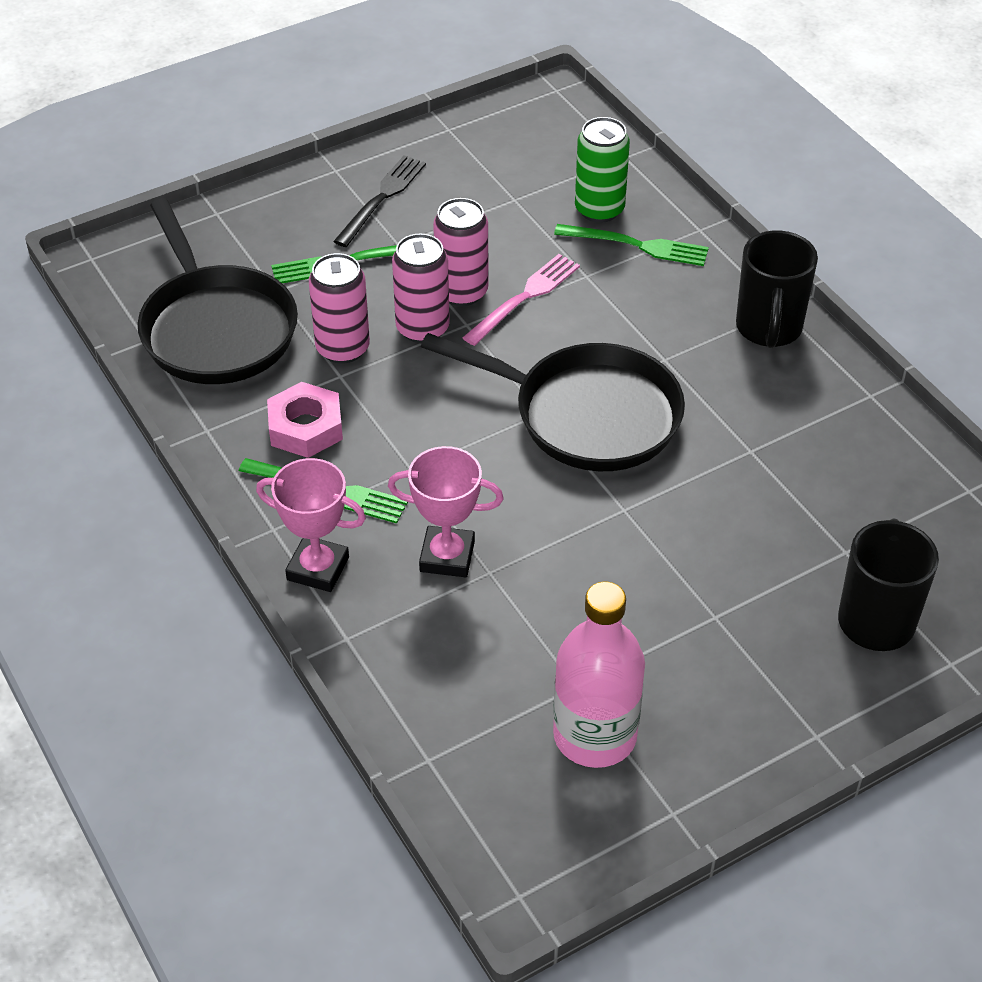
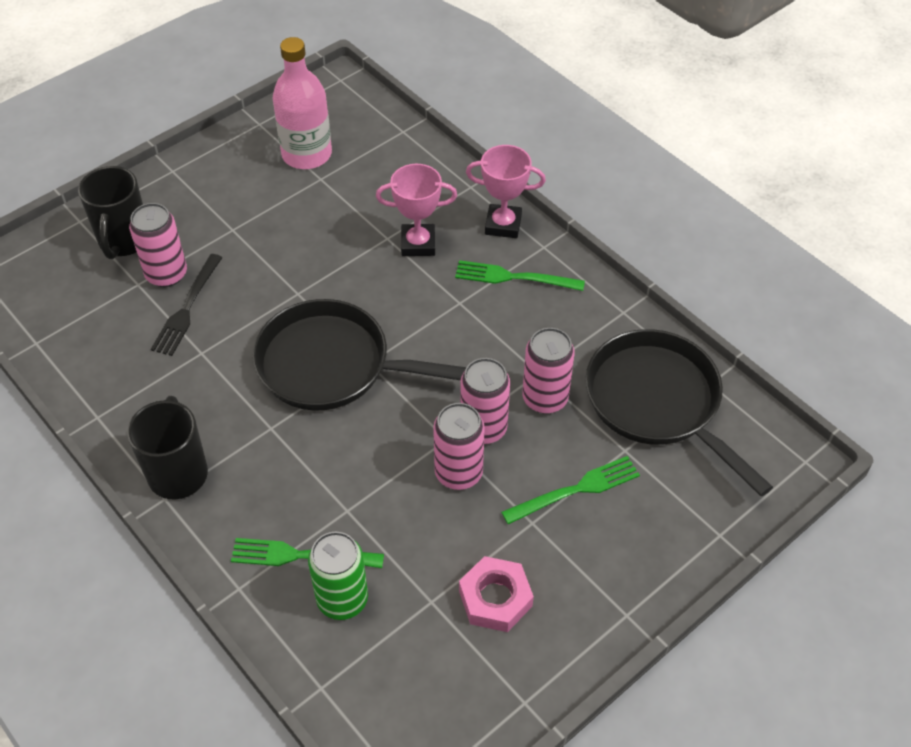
camera: 170 degrees right, 5 degrees up
pink nut [267,382,343,458] -> pink nut moved to [459,556,534,632]
black fork [333,155,426,247] -> black fork moved to [151,254,223,356]
pink fork [462,254,580,346] -> none
none -> pink can [129,203,187,287]

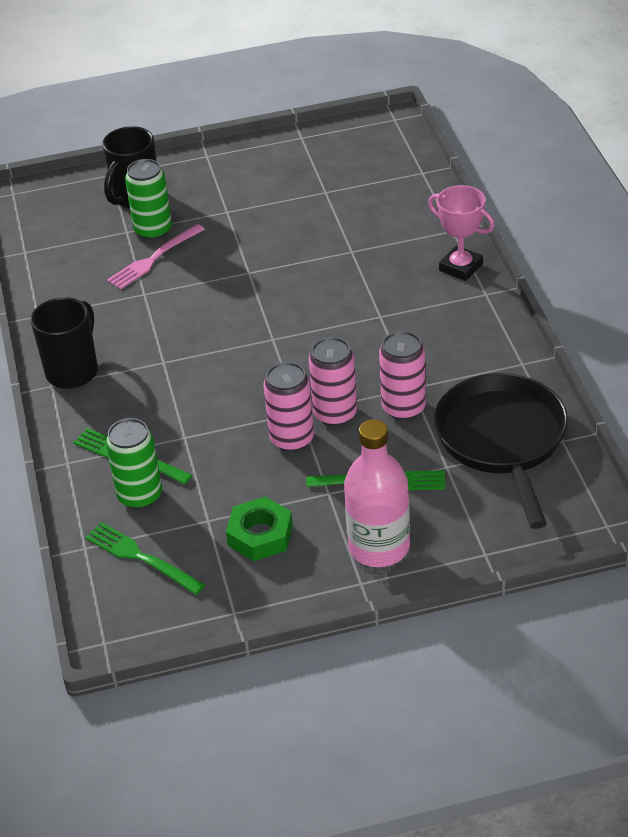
camera: 30 degrees right, 10 degrees down
pink can [129,203,187,287] -> green can [125,159,172,240]
black fork [151,254,223,356] -> pink fork [107,224,205,290]
black pan [253,299,467,410] -> none
pink bottle [273,37,332,169] -> pink bottle moved to [344,419,410,567]
pink trophy [376,164,457,256] -> none
green fork [455,260,585,291] -> green fork moved to [85,522,205,594]
pink nut [459,556,534,632] -> green nut [226,497,293,561]

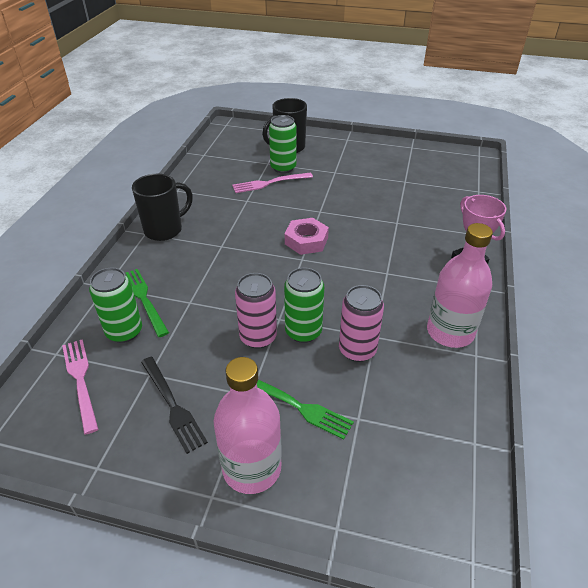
camera: 25 degrees right, 0 degrees up
green fork [85,522,205,594] -> pink fork [62,340,98,435]
green nut [226,497,293,561] -> black fork [141,357,208,454]
pink can [309,337,357,426] -> green can [284,268,324,343]
black pan [434,373,568,529] -> none
none -> pink nut [285,218,329,255]
none -> pink bottle [427,223,493,348]

